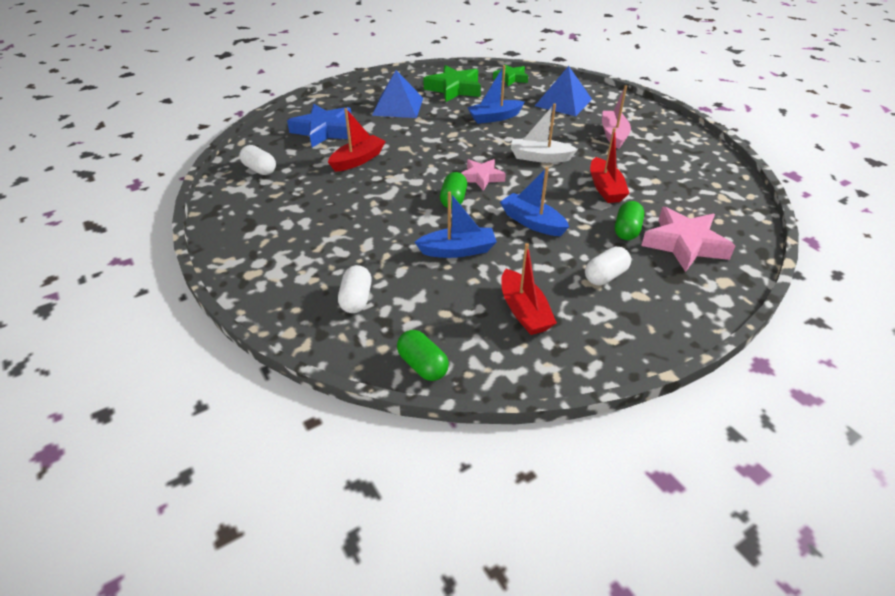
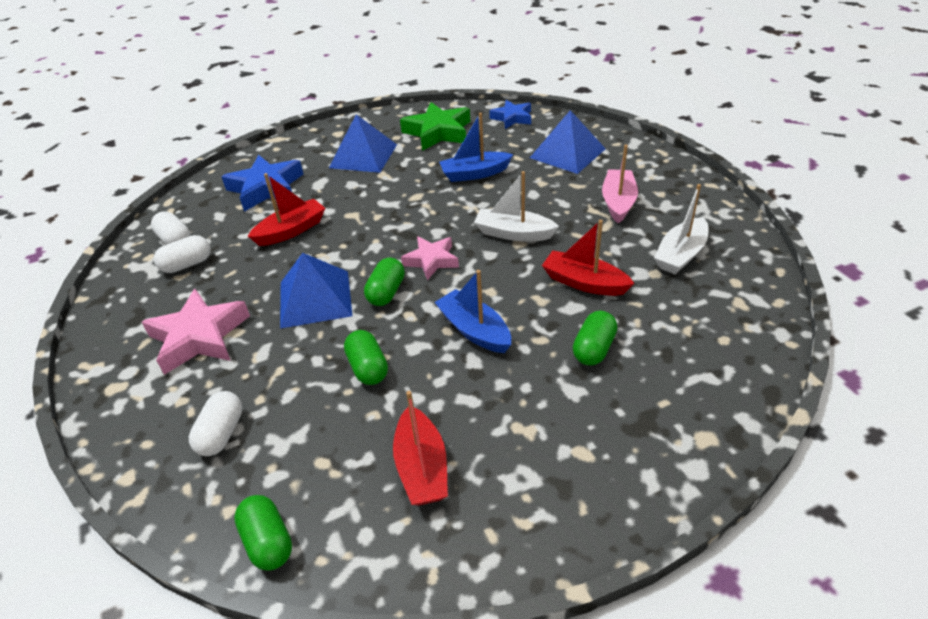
camera: 10 degrees right, 0 degrees up
blue boat [415,191,497,258] -> green capsule [344,330,388,385]
green star [493,64,528,86] -> blue star [489,100,531,129]
white capsule [585,246,631,285] -> white capsule moved to [154,235,211,273]
red boat [590,128,630,203] -> red boat turned 120 degrees clockwise [542,220,634,296]
pink star [641,207,735,272] -> pink star moved to [142,289,250,375]
none -> blue pyramid [280,253,352,329]
none -> white boat [654,184,709,274]

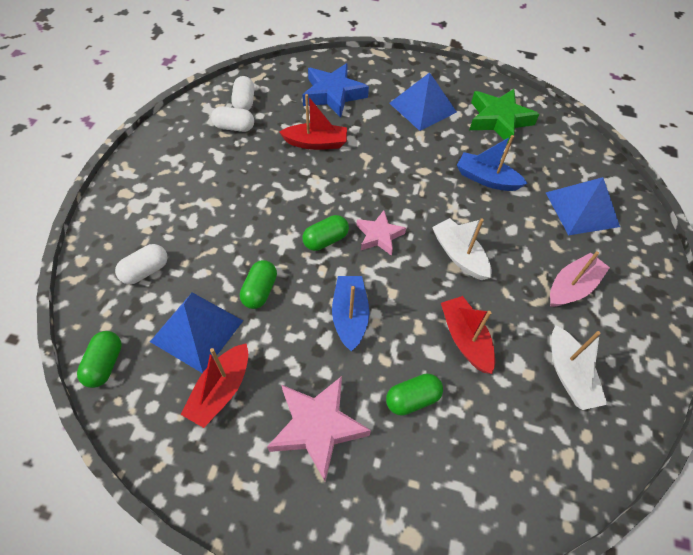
camera: 35 degrees right, 15 degrees up
pink star [142,289,250,375] -> pink star moved to [267,376,371,481]
blue pyramid [280,253,352,329] -> blue pyramid moved to [150,292,243,373]
blue star [489,100,531,129] -> none
white boat [654,184,709,274] -> white boat turned 90 degrees counterclockwise [551,325,608,410]

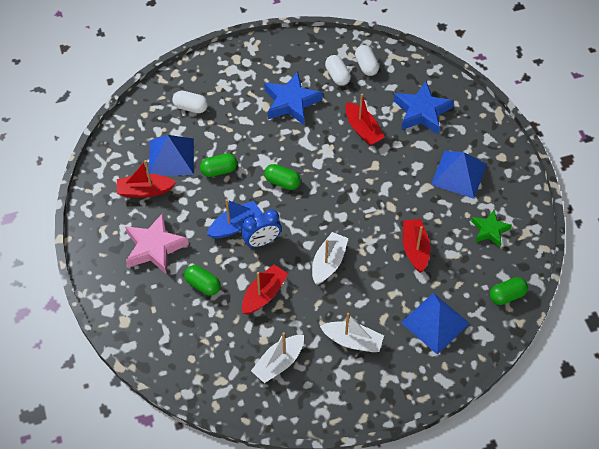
camera: 60 degrees right, 0 degrees up
green capsule [77,331,122,388] -> green capsule moved to [490,277,528,305]
white capsule [231,76,254,110] -> white capsule turned 75 degrees counterclockwise [355,45,379,76]
pink star [356,210,406,256] -> none
blue boat [457,135,528,191] -> red boat [403,219,431,273]
green star [470,89,539,143] -> green star [471,210,512,247], size x0.62
pink boat [550,251,610,307] -> white boat [320,313,384,352]
none -> blue clock [241,209,281,248]
none -> blue star [264,72,323,125]

